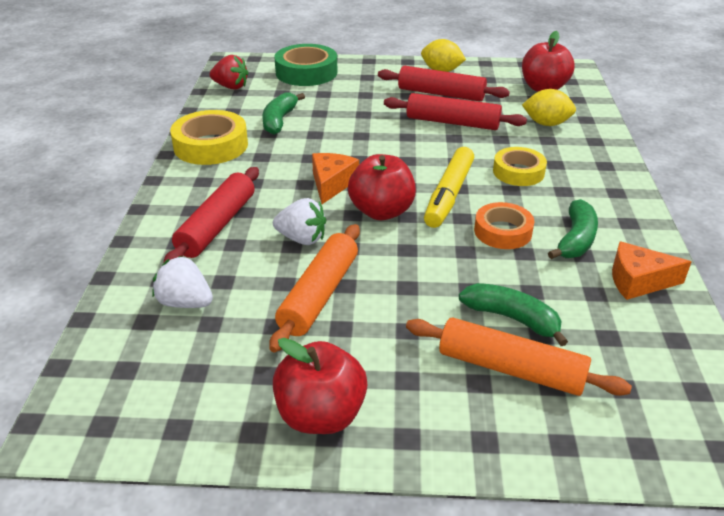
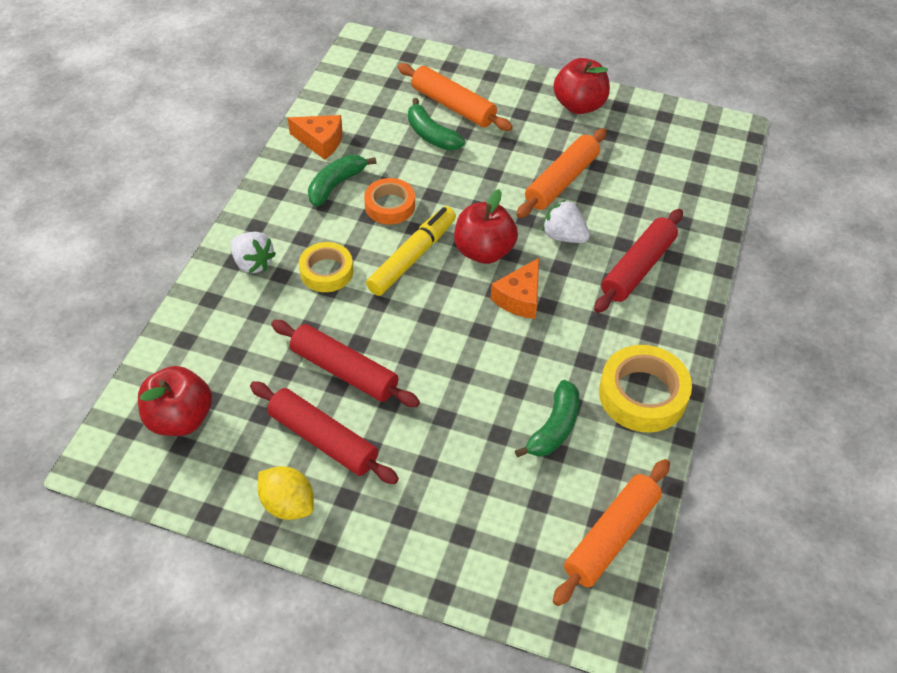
camera: 165 degrees left, 15 degrees up
white strawberry [152,256,213,308] -> white strawberry moved to [231,232,276,273]
red strawberry [210,55,249,90] -> orange rolling pin [553,459,670,606]
green tape [274,44,338,86] -> none
yellow lemon [522,89,576,126] -> none

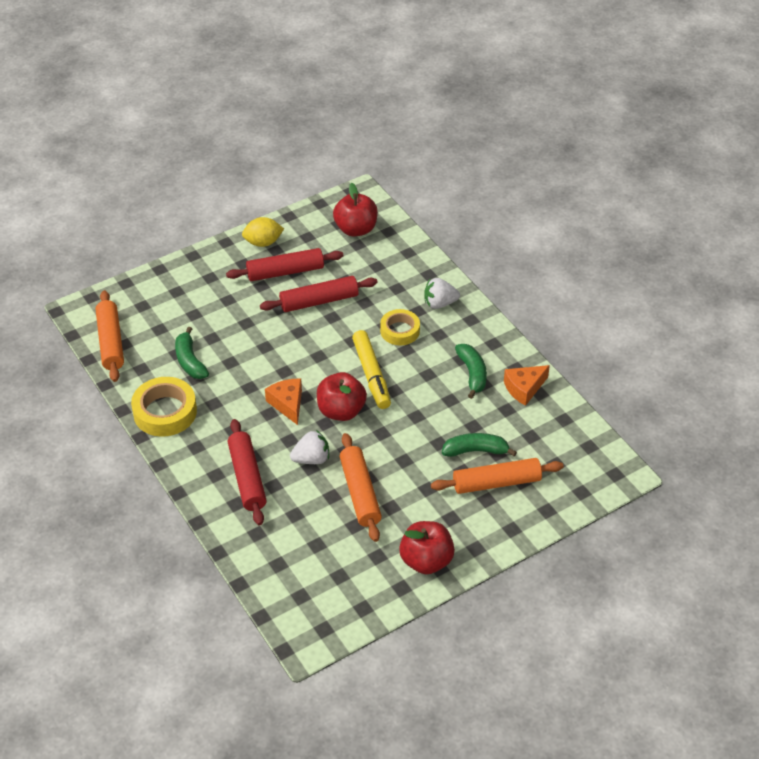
camera: 130 degrees right, 5 degrees down
orange tape [364,178,415,224] -> none

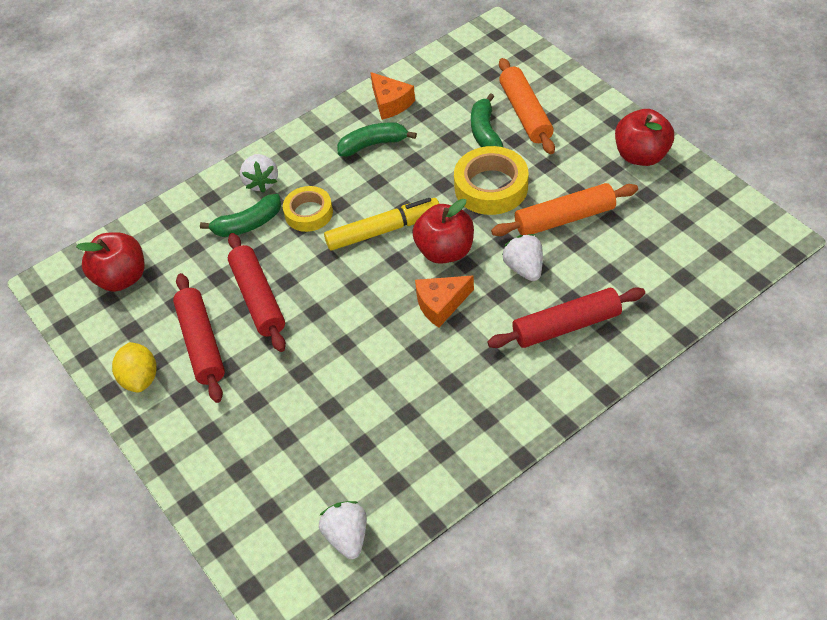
camera: 90 degrees left, 5 degrees up
orange rolling pin [96,290,124,382] -> white strawberry [319,501,367,559]
yellow tape [131,377,197,437] -> yellow tape moved to [454,146,528,215]
green banana [175,327,209,379] -> green banana moved to [200,194,281,237]

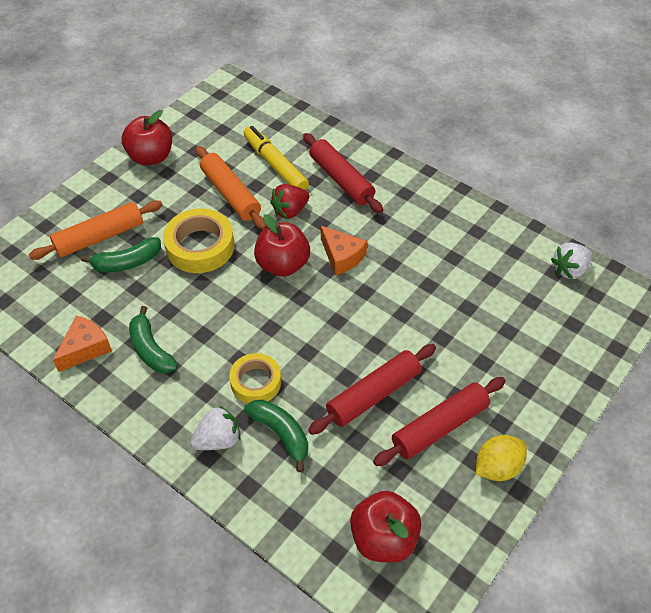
camera: 110 degrees left, 0 degrees up
yellow marker [324,198,439,251] -> yellow marker moved to [243,126,309,190]
white strawberry [502,234,543,281] -> red strawberry [270,184,309,219]

